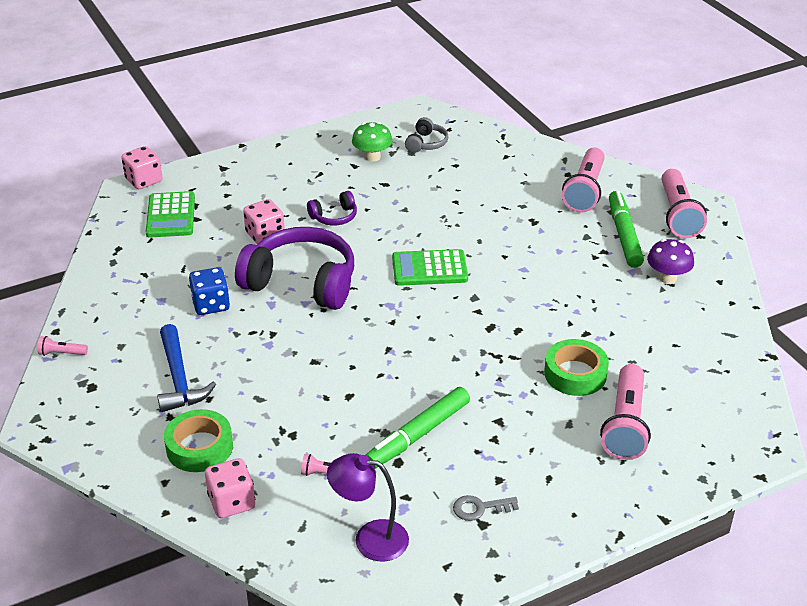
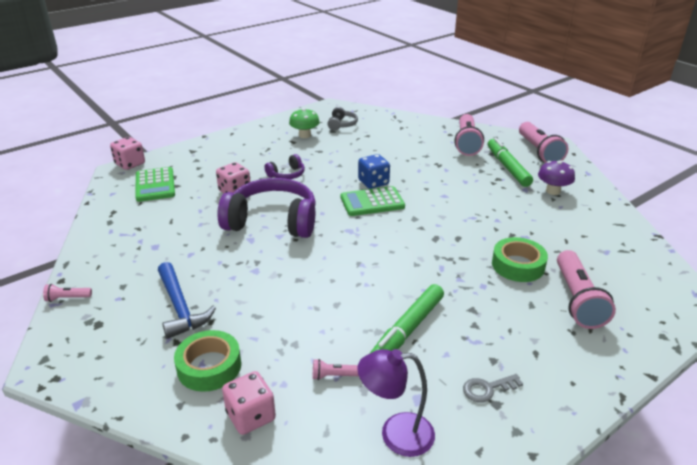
camera: 10 degrees left, 5 degrees down
blue dice [189,267,230,315] -> blue dice moved to [358,154,390,189]

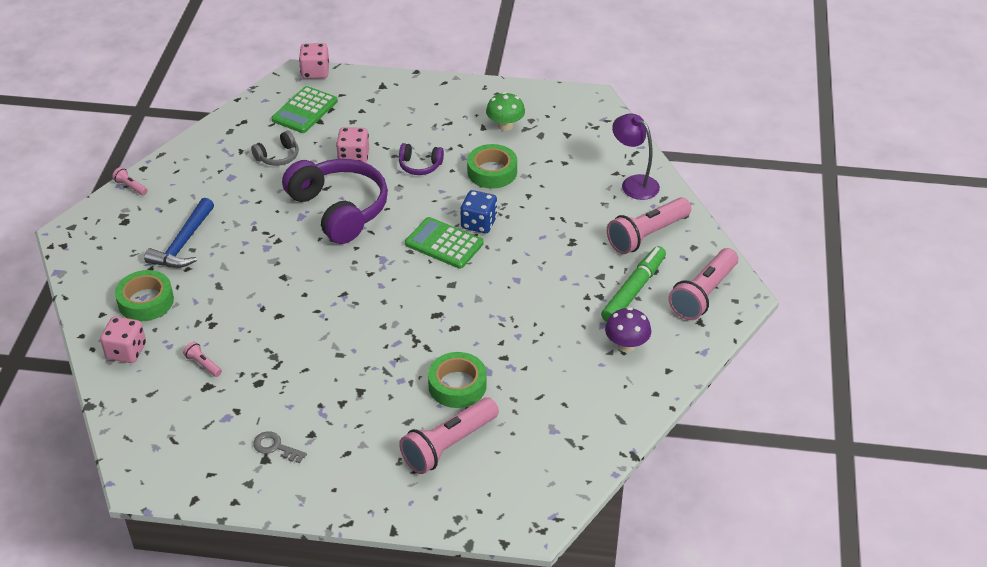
camera: 45 degrees right, 10 degrees up
grey headphones [328,107,358,131] -> grey headphones moved to [251,131,299,166]
purple lamp [357,349,435,457] -> purple lamp moved to [612,114,660,200]
green marker [370,284,444,353] -> none
none -> green tape [467,144,517,188]

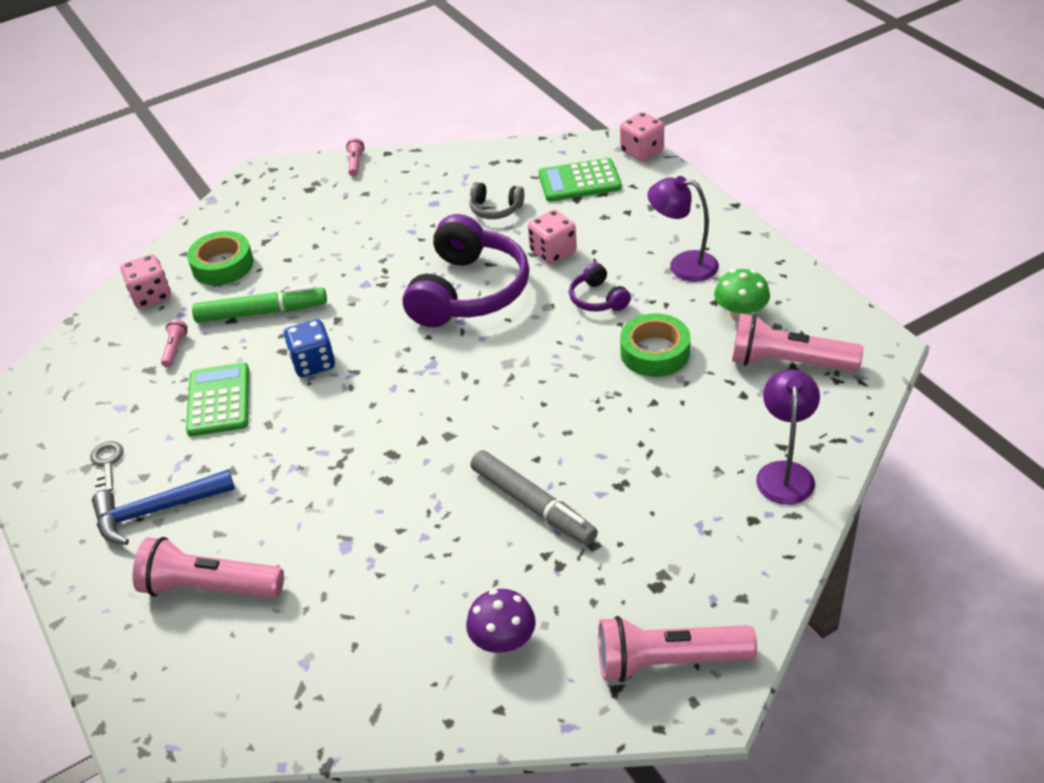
camera: 55 degrees right, 0 degrees up
blue hammer [144,198,214,268] -> blue hammer moved to [92,469,235,545]
green calculator [405,217,484,269] -> green calculator moved to [186,362,249,436]
green tape [428,352,487,408] -> none
blue dice [461,190,497,233] -> blue dice moved to [284,319,335,377]
green marker [601,246,666,322] -> green marker moved to [192,285,327,323]
pink flashlight [607,197,691,254] -> pink flashlight moved to [732,314,863,372]
none -> grey marker [471,450,598,546]
none -> purple lamp [647,176,719,282]

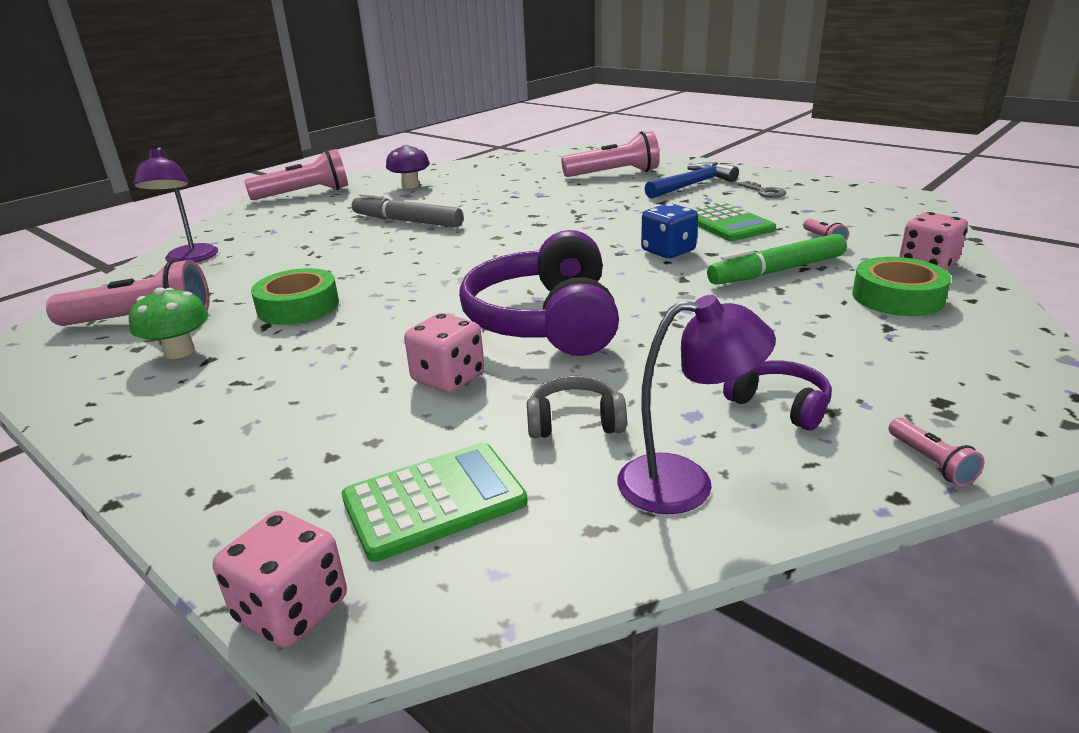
camera: 160 degrees right, 15 degrees down
purple headphones [569,263,631,311] -> purple headphones moved to [723,360,832,431]
purple lamp [647,176,719,282] -> purple lamp moved to [617,295,776,514]

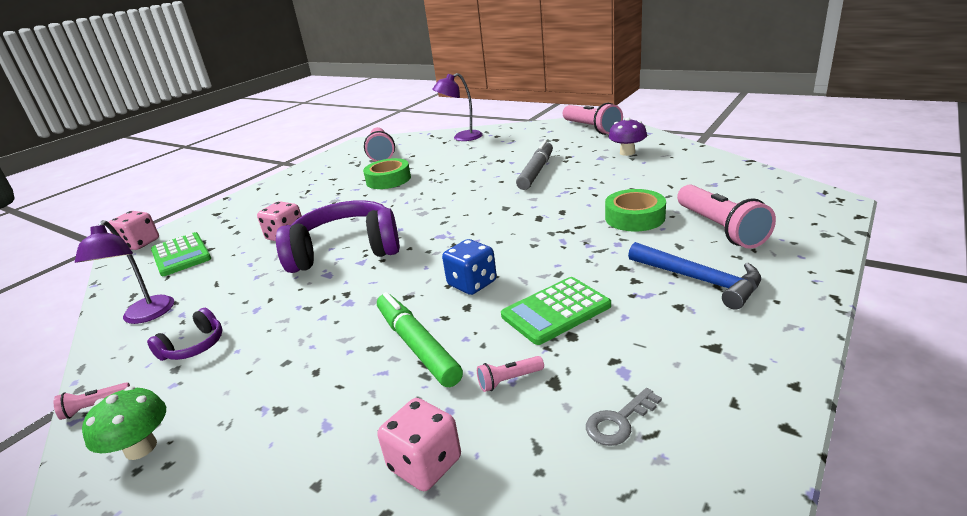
camera: 85 degrees right, 0 degrees up
green mushroom [129,287,209,359] -> green mushroom moved to [82,386,166,460]
grey headphones [527,376,627,438] -> none
grey key [738,181,786,198] -> grey key moved to [586,388,662,446]
green tape [852,257,951,316] -> green tape moved to [605,189,666,232]

